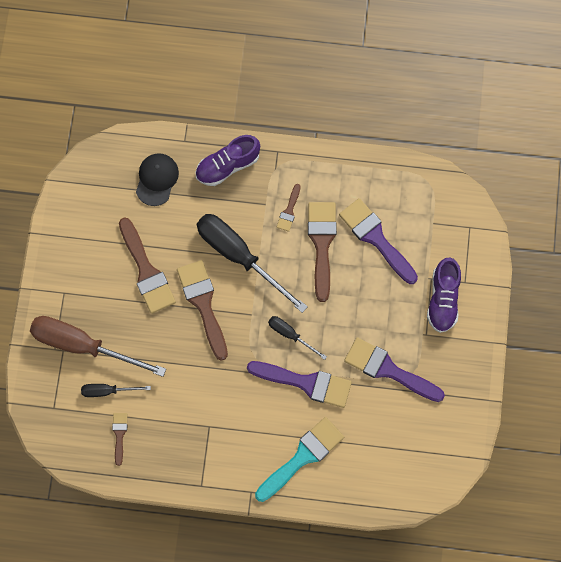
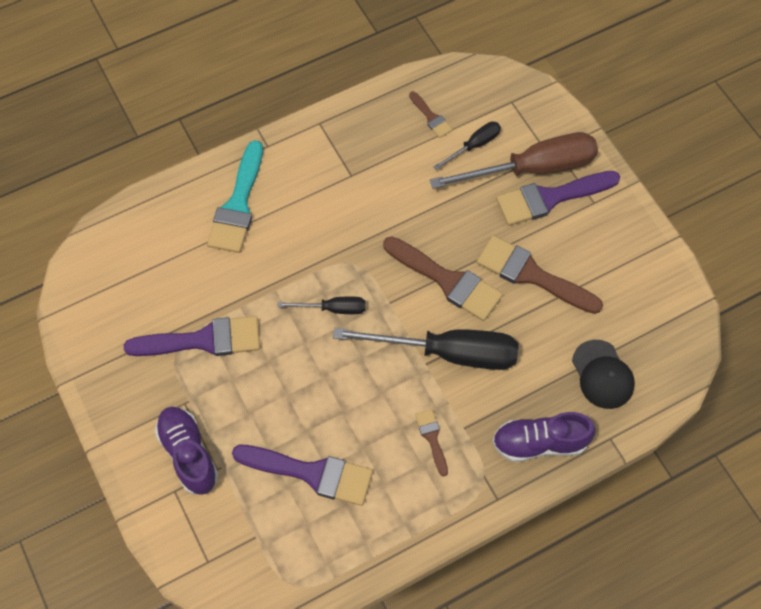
camera: 145 degrees right, 10 degrees down
purple shoe [195,135,260,186] -> purple shoe turned 120 degrees counterclockwise [492,412,595,462]
purple brush [247,361,352,408] -> purple brush moved to [496,171,620,226]
brown brush [308,202,337,302] -> none

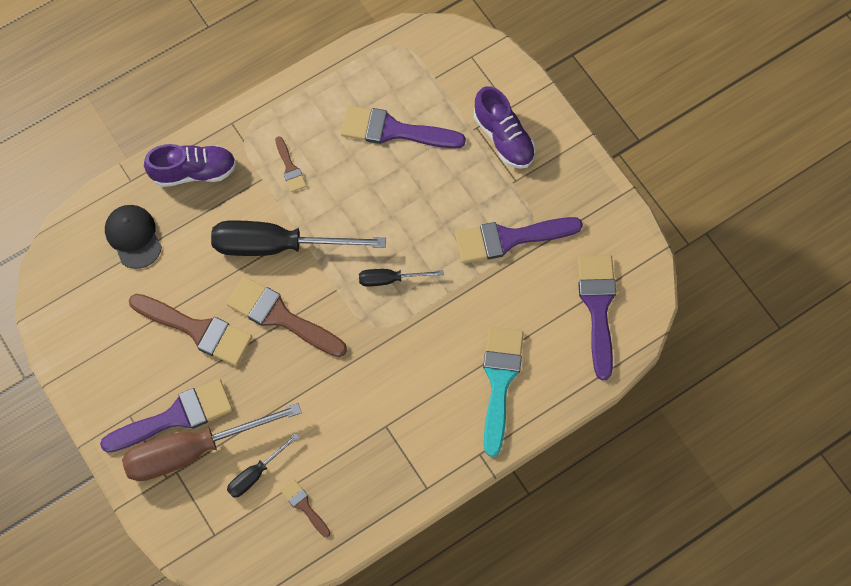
camera: 175 degrees right, 5 degrees up
none -> purple brush [578,255,616,380]

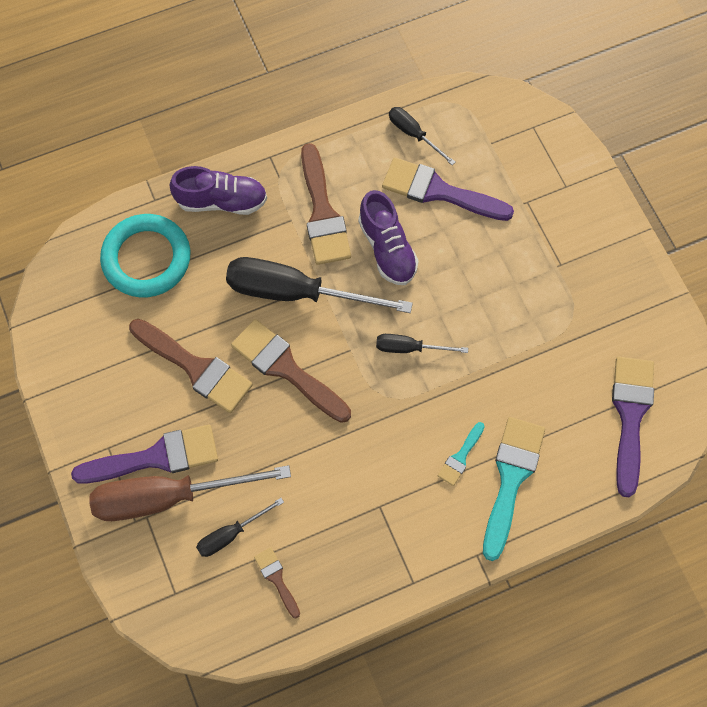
camera: 10 degrees right, 0 degrees up
black cap [105,205,162,269] -> turquoise ring [100,214,191,297]
brown brush [275,136,306,192] -> brown brush [301,143,351,265], size x2.02
purple brush [455,217,583,263] -> none
purple shoe [474,86,536,169] -> purple shoe moved to [358,190,419,285]
none -> black screwdriver [389,107,455,165]
none -> turquoise brush [438,422,485,486]

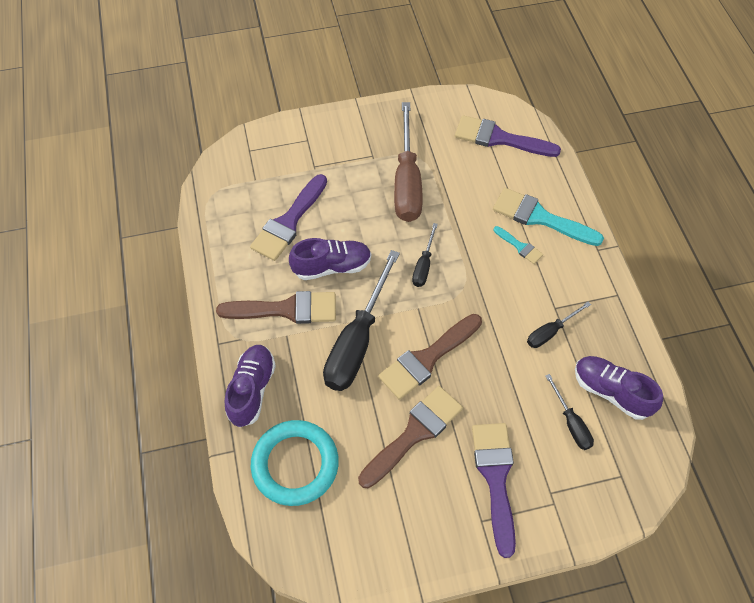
camera: 80 degrees left, 10 degrees down
brown screwdriver [89,465,291,521] -> brown screwdriver moved to [394,102,423,222]
brown brush [254,547,300,618] -> purple shoe [575,356,663,420]
black screwdriver [389,107,455,165] -> black screwdriver moved to [527,302,591,348]

